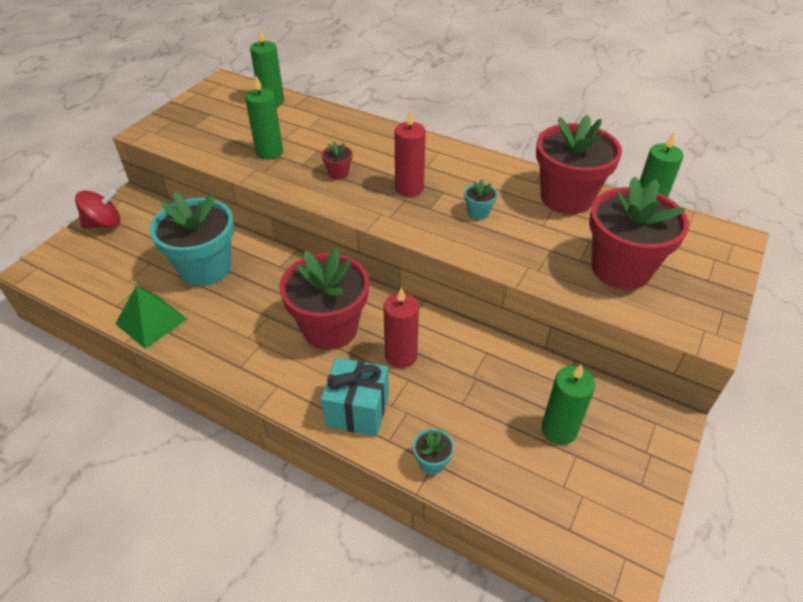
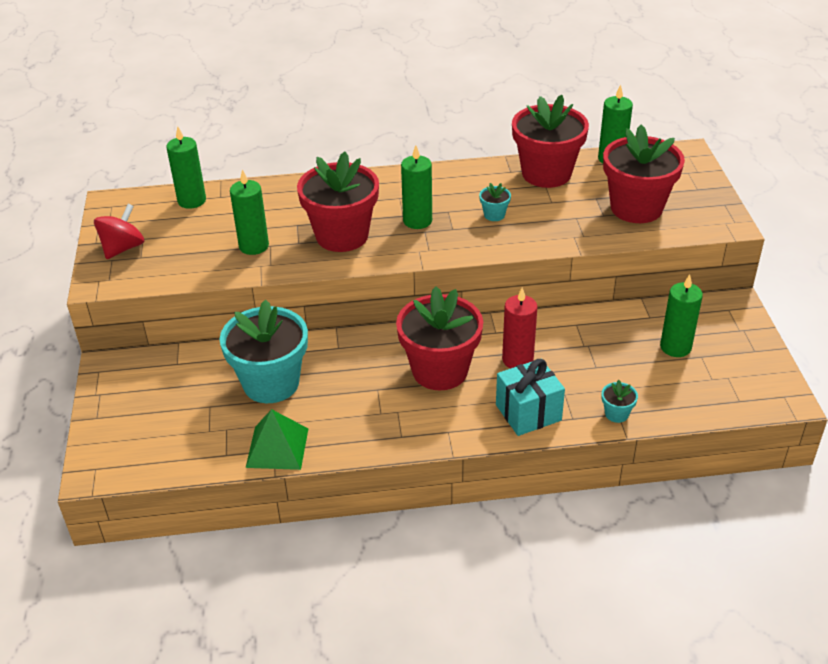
camera: 35 degrees left, 5 degrees down
red spinning top [75,189,120,228] -> red spinning top moved to [94,204,144,259]
red flower pot [322,141,353,180] -> red flower pot [297,152,379,252], size x2.47
red candle [395,110,426,197] -> green candle [401,145,432,229]

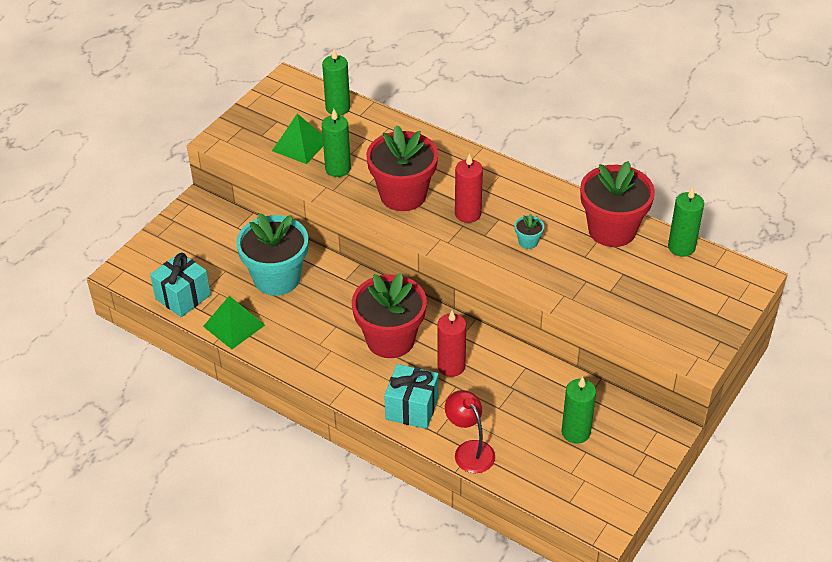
camera: 40 degrees right, 5 degrees up
red spinning top [94,204,144,259] -> none
green candle [401,145,432,229] -> red candle [455,153,483,223]
turquoise flower pot [602,380,638,423] -> red lamp [445,390,495,473]
red flower pot [603,125,685,223] -> none
none -> turquoise gift [150,252,211,317]
none -> green pyramid [272,114,323,164]

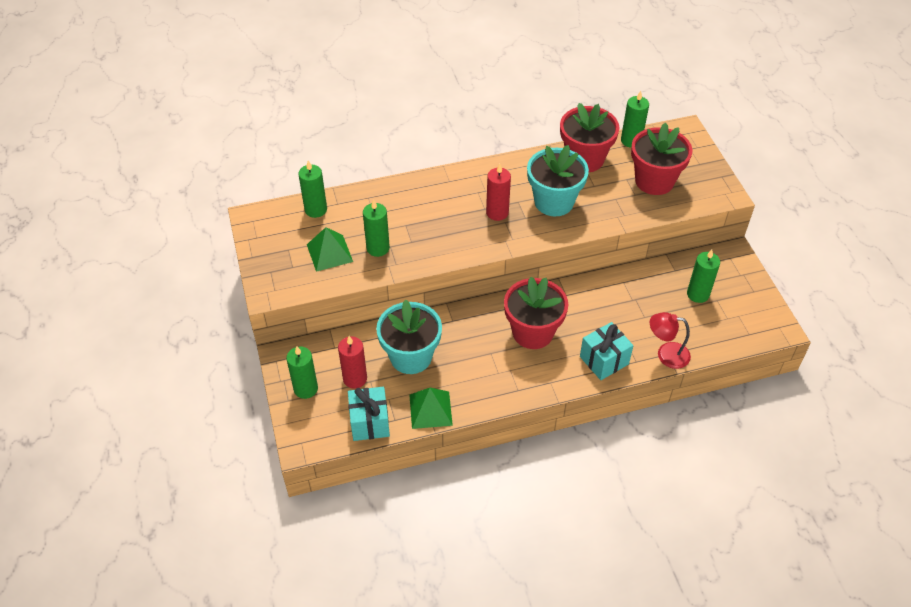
camera: 50 degrees left, 5 degrees up
red flower pot [366,125,438,211] -> red flower pot moved to [631,122,692,195]
red candle [437,311,466,377] -> red candle moved to [338,336,367,389]
turquoise flower pot [515,214,544,249] -> turquoise flower pot [527,145,589,216], size x2.47
none -> green candle [286,346,318,399]

